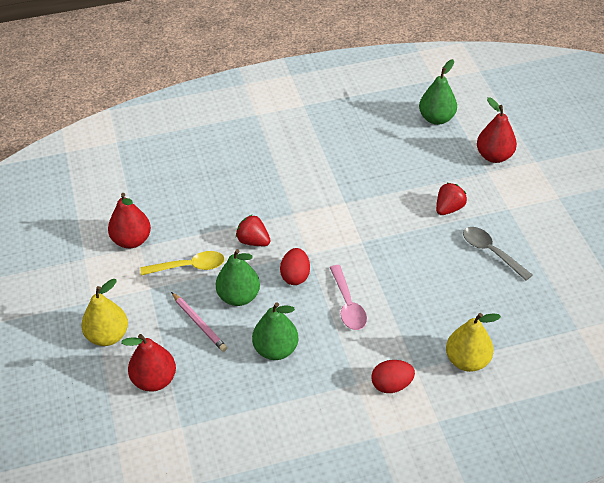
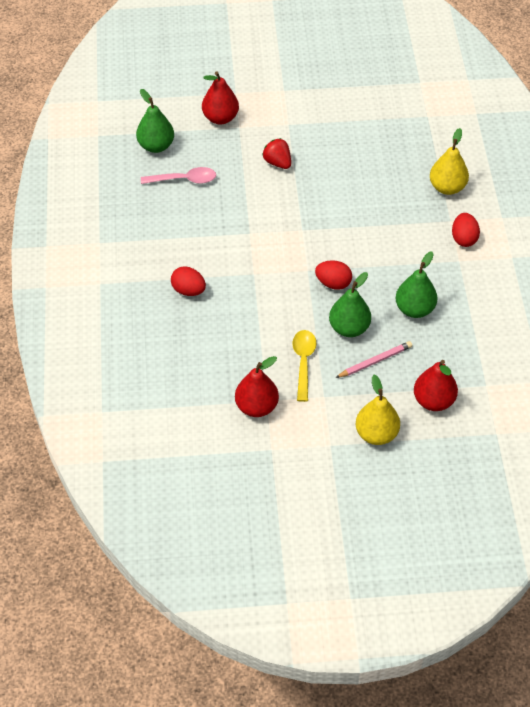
camera: 80 degrees left, 5 degrees up
red strawberry [236,214,271,246] -> none
pink spoon [330,265,367,330] -> pink spoon moved to [141,167,216,184]
grey spoon [463,227,532,281] -> none
none -> red egg [171,266,206,296]

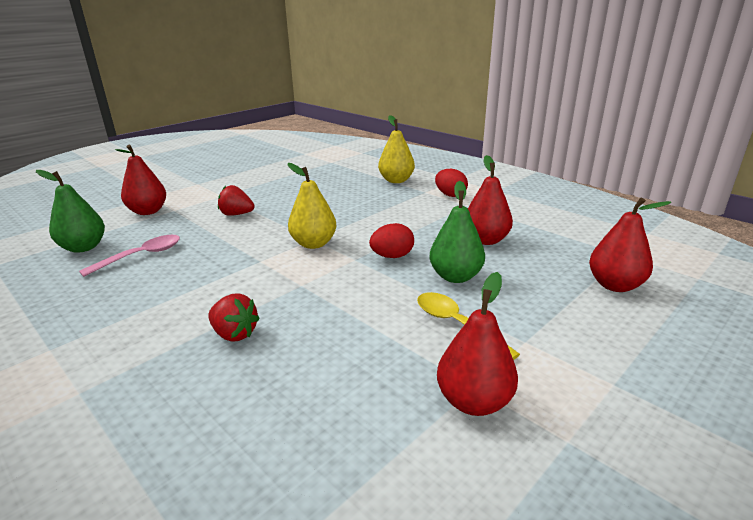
camera: 40 degrees left, 25 degrees down
red egg [171,266,206,296] -> red strawberry [208,294,260,342]
pink pencil [335,341,412,378] -> none
yellow pear [356,375,400,445] -> yellow pear moved to [288,163,337,249]
green pear [396,251,437,318] -> red pear [468,155,513,245]

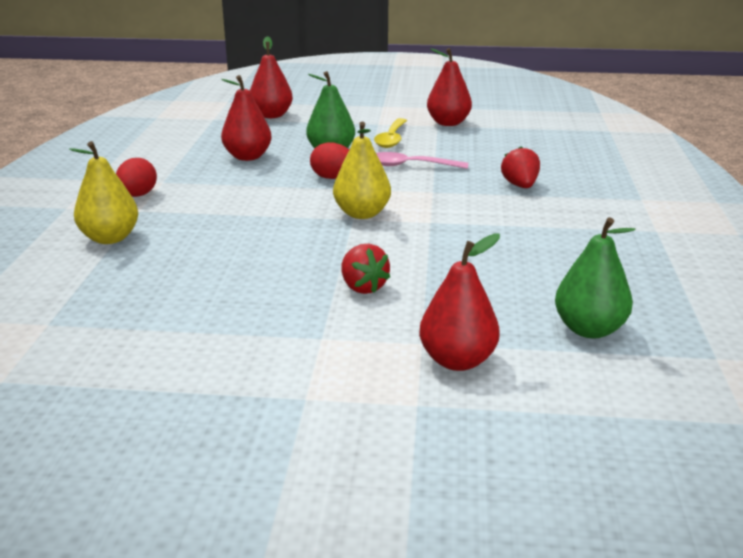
camera: 130 degrees left, 0 degrees up
pink spoon [79,235,180,277] -> pink spoon moved to [376,152,468,169]

